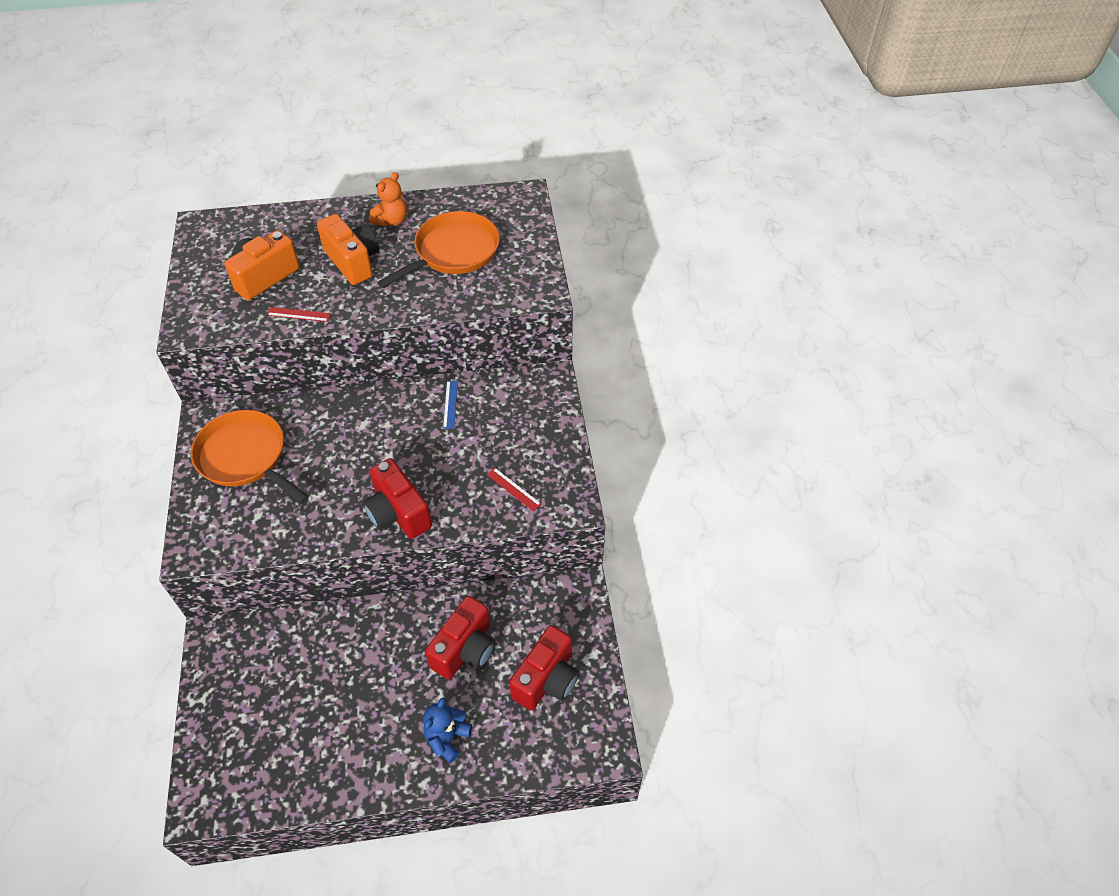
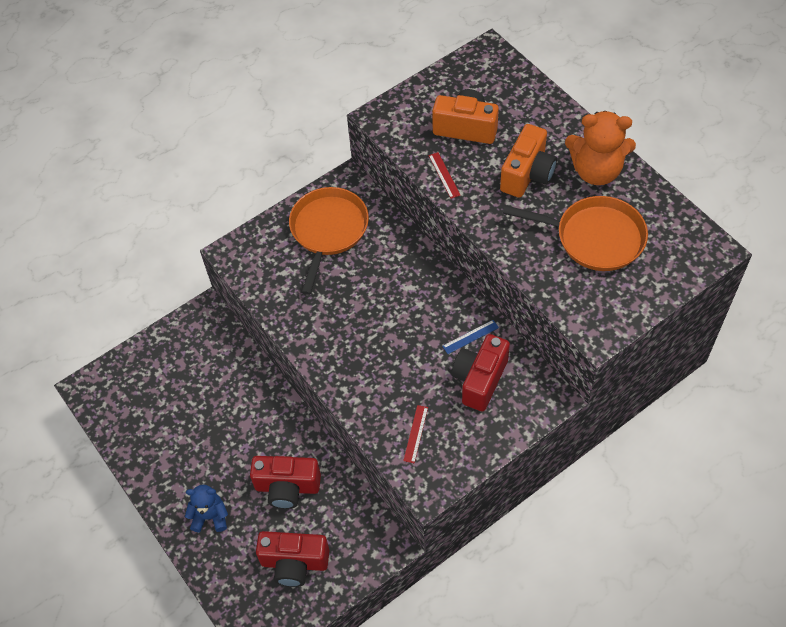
camera: 65 degrees right, 5 degrees up
red camera [363,458,432,539] -> red camera moved to [451,334,510,412]
orange teddy bear [369,172,407,227] -> orange teddy bear [565,111,636,185], size x1.65

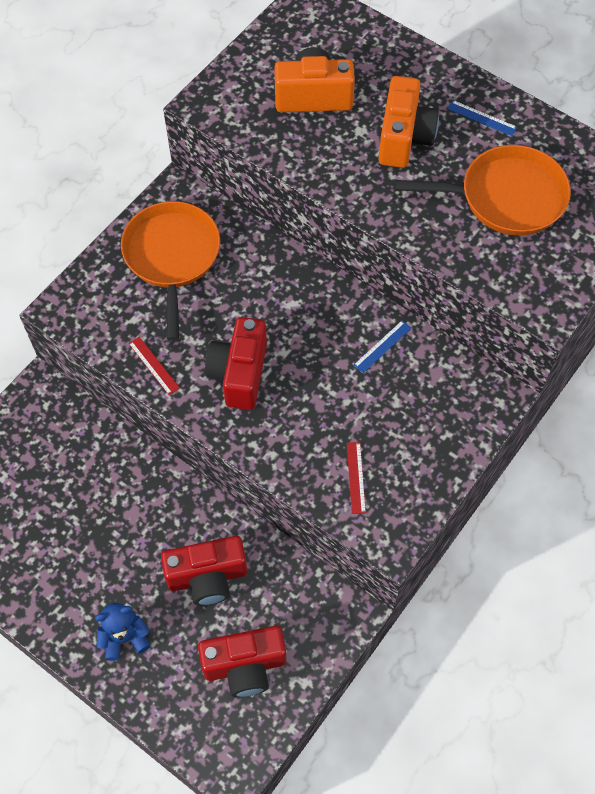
camera: 20 degrees left, 5 degrees up
red ruler [429,152,460,199] -> red ruler moved to [128,337,180,395]
red camera [451,334,510,412] -> red camera moved to [205,317,267,410]
orange teddy bear [565,111,636,185] -> blue ruler [447,100,517,136]

